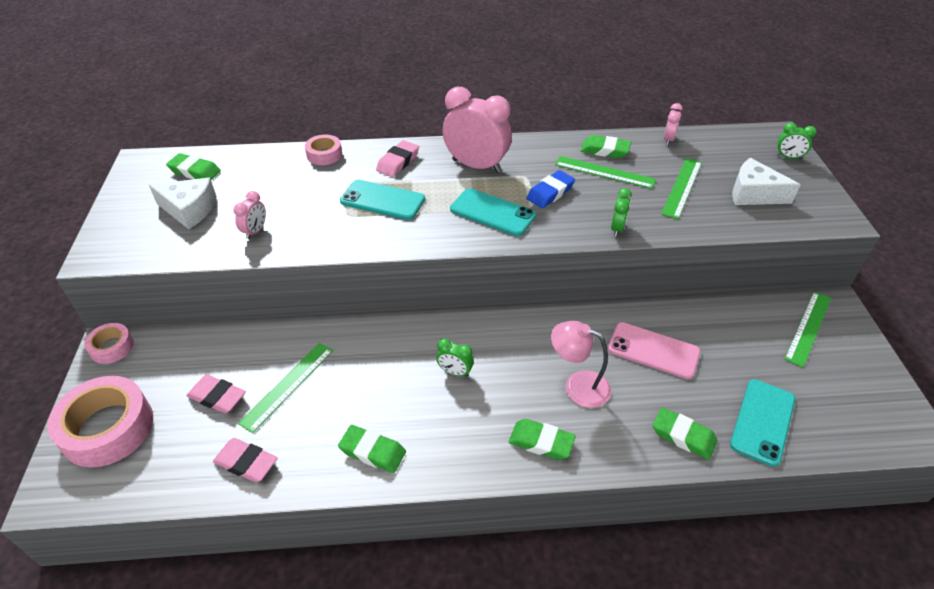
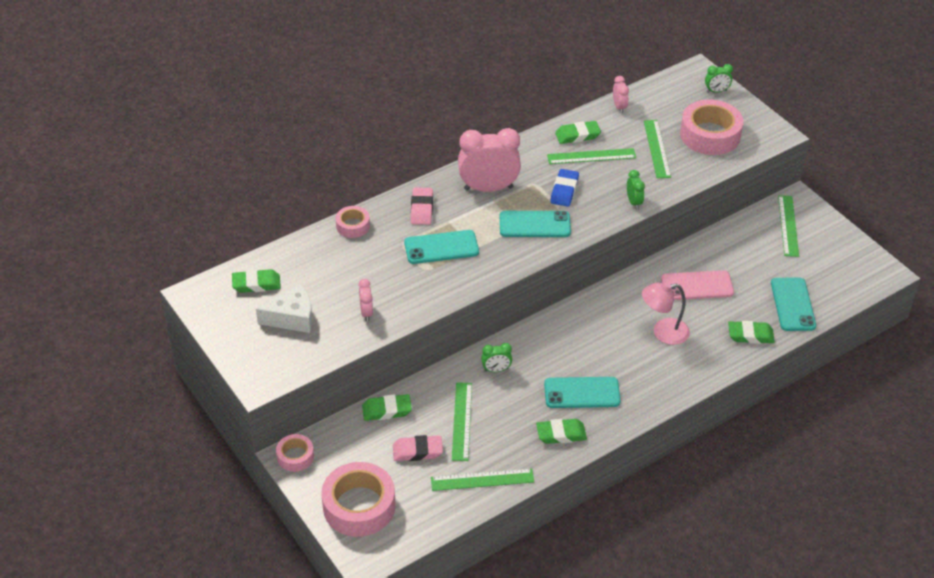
camera: 30 degrees left, 0 degrees up
pink eraser [213,438,277,482] -> green ruler [431,468,534,491]
green clock [436,338,474,377] -> green clock moved to [481,343,512,372]
green eraser [509,419,576,460] -> green eraser moved to [362,394,412,421]
white cheese [732,158,801,205] -> pink tape [680,100,744,155]
none -> turquoise phone [544,377,621,408]

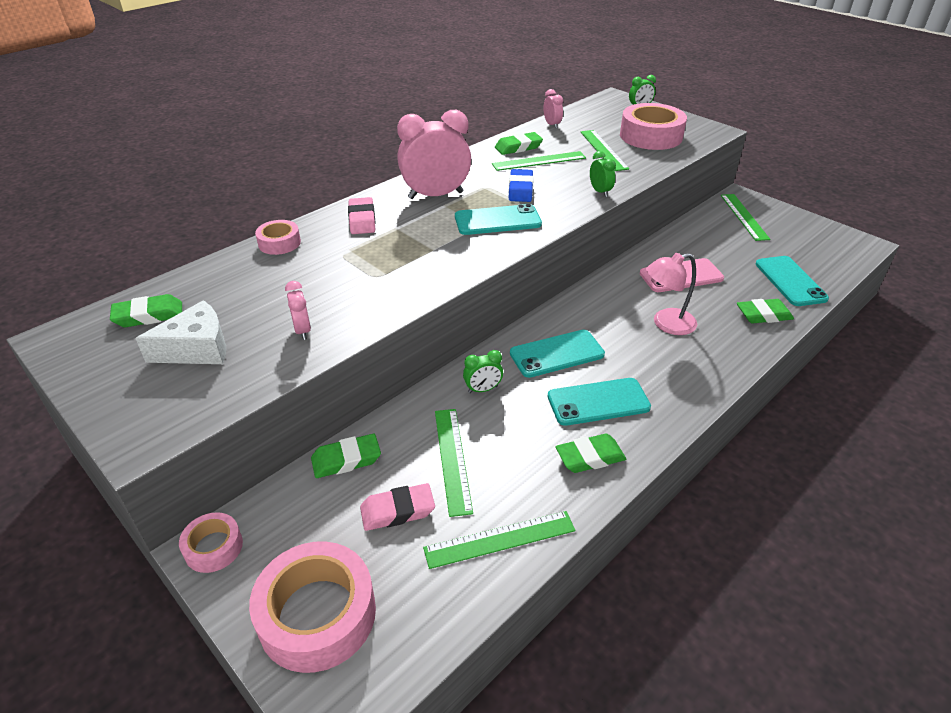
camera: 10 degrees left, 5 degrees down
turquoise phone [404,230,479,264] -> turquoise phone moved to [510,330,605,378]

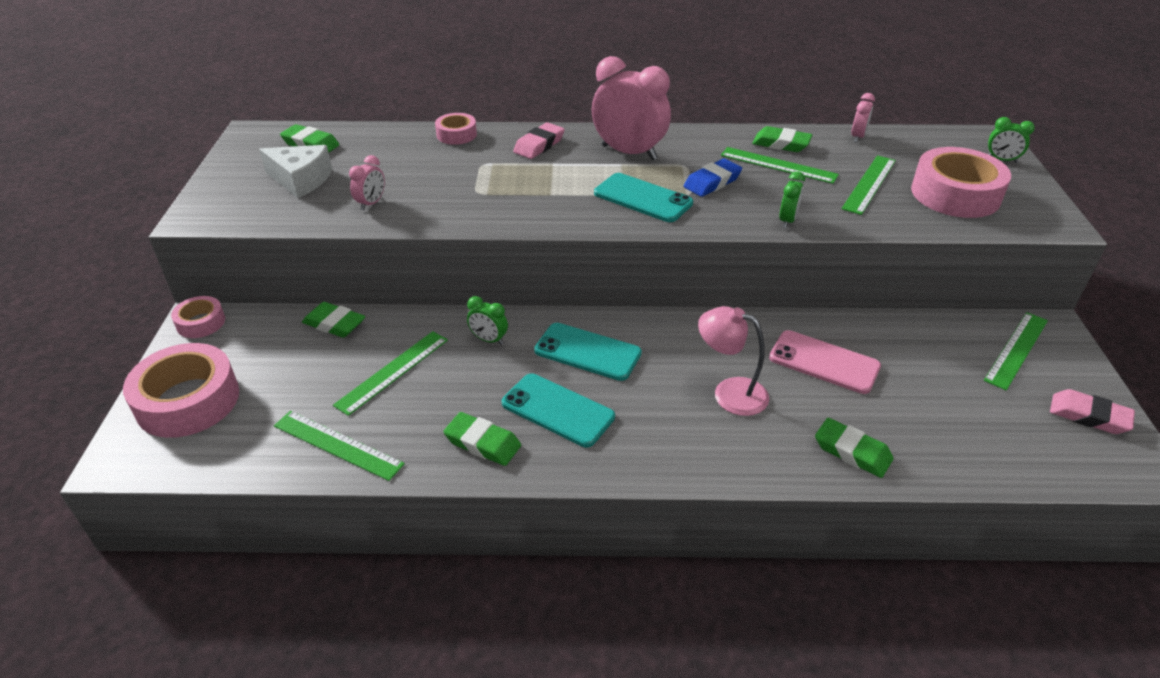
camera: 45 degrees right, 0 degrees up
pink eraser [360,483,435,531] -> pink eraser moved to [1050,389,1135,434]
turquoise phone [756,256,829,306] -> none

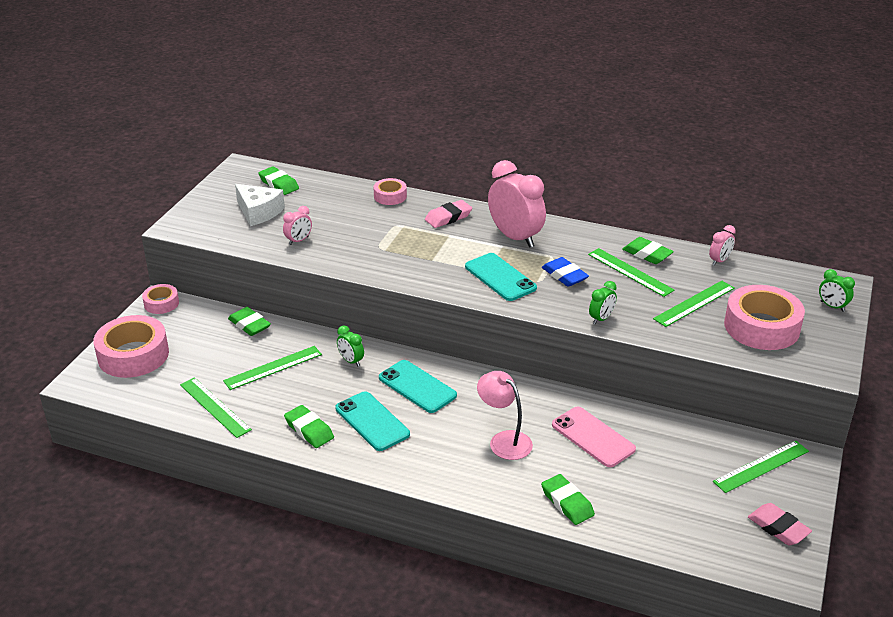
camera: 20 degrees right, 5 degrees down
blue eraser [684,159,742,197] -> blue eraser turned 75 degrees clockwise [542,257,589,287]

